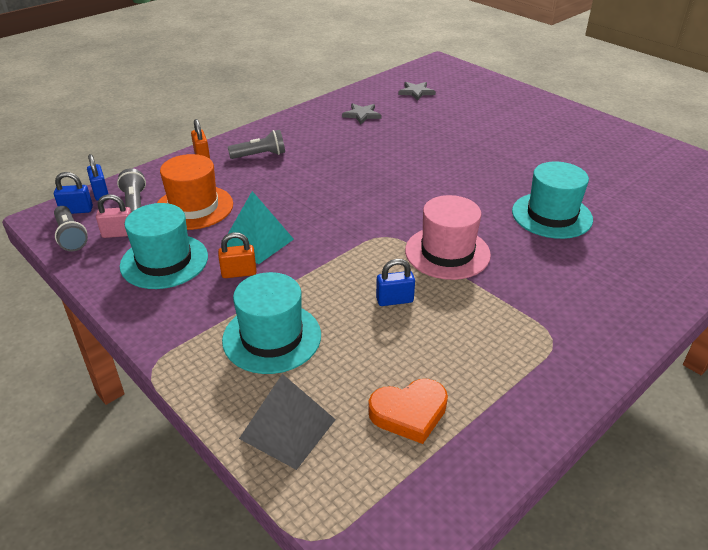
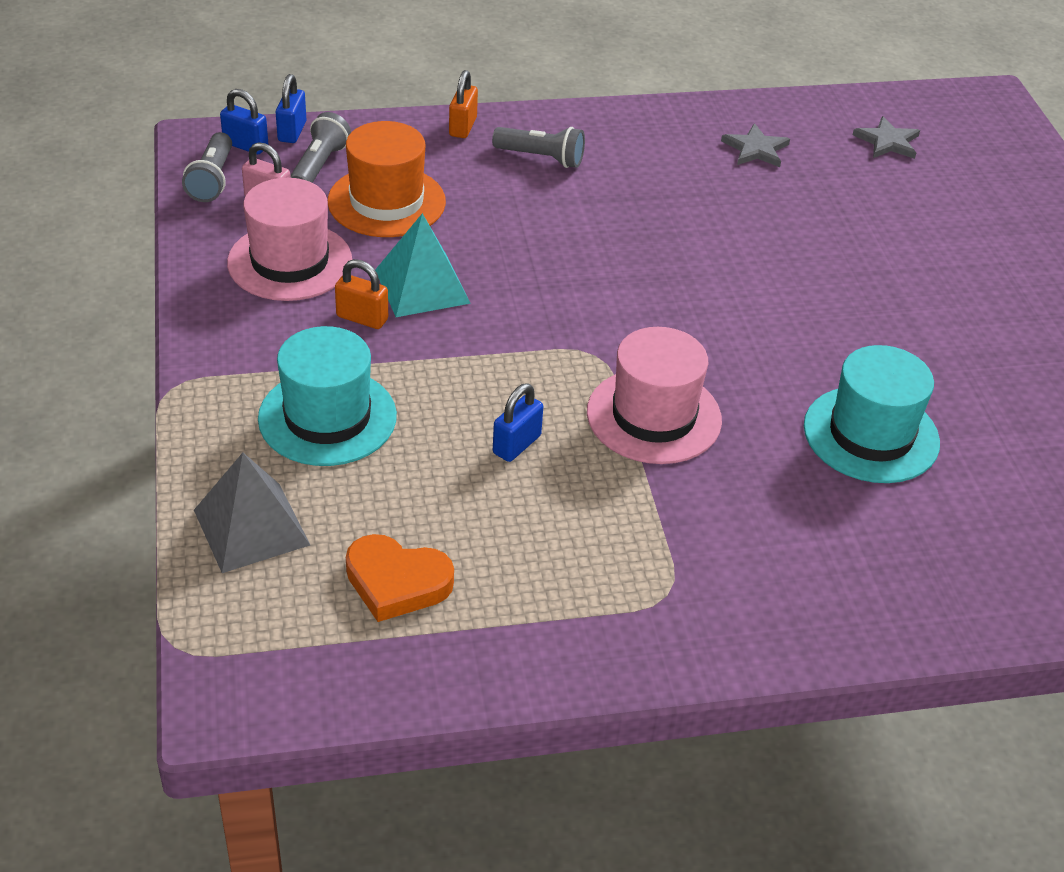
camera: 30 degrees right, 5 degrees up
turquoise hat [120,203,208,289] -> pink hat [227,178,352,301]
blue padlock [376,259,415,306] -> blue padlock turned 75 degrees counterclockwise [493,383,543,462]

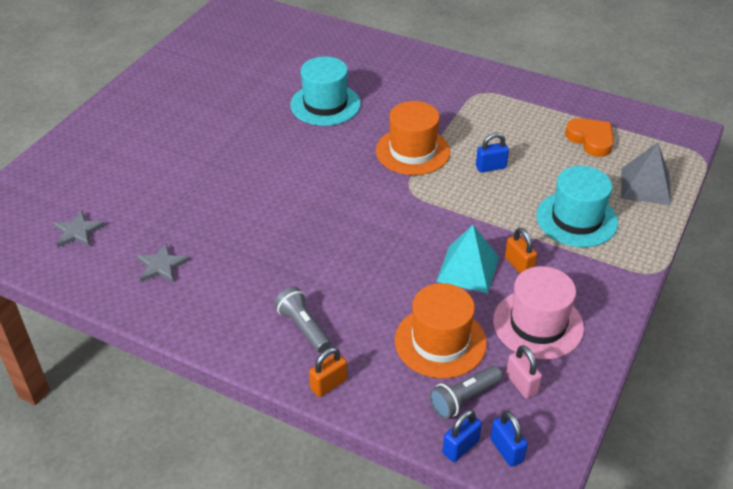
camera: 140 degrees left, 0 degrees up
grey flashlight [182,132,232,202] -> none
pink hat [587,327,722,464] -> orange hat [376,101,450,175]

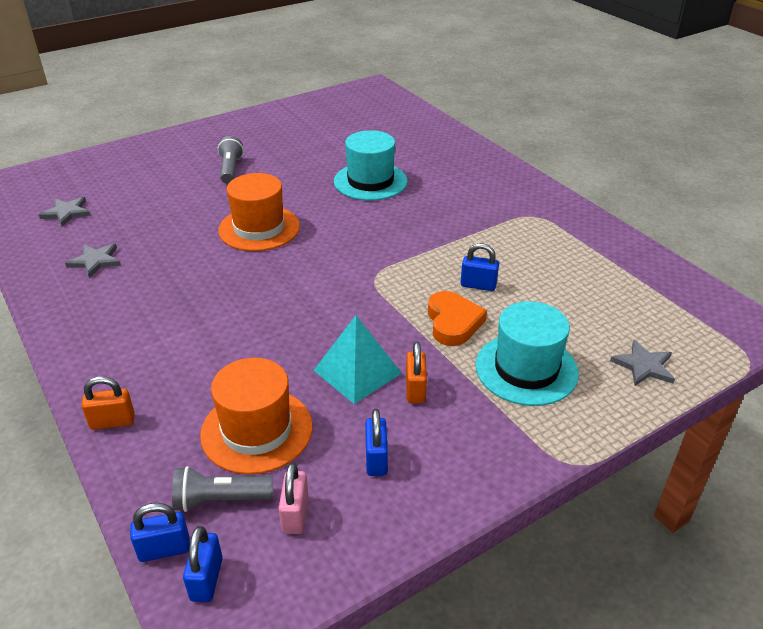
camera: 30 degrees right, 5 degrees down
grey flashlight [274,287,331,353] -> grey flashlight moved to [218,136,244,184]
orange hat [376,101,450,175] -> orange hat moved to [218,173,300,251]
pink hat [493,266,584,360] -> blue padlock [365,409,388,476]
orange heart [565,118,614,157] -> orange heart moved to [428,291,487,346]
grey pyramid [621,142,671,205] -> grey star [610,340,675,386]

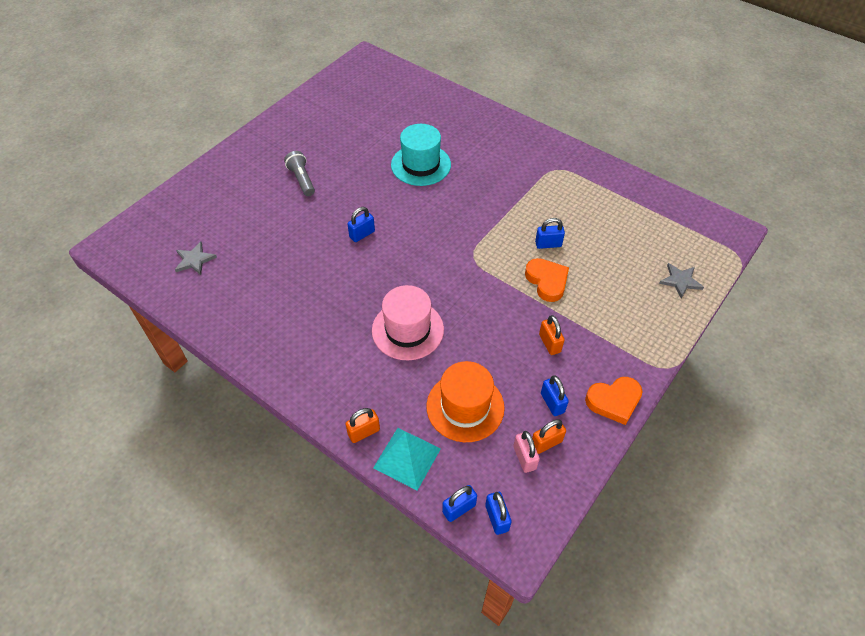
camera: 20 degrees left, 15 degrees up
grey star [65,244,121,278] -> none
grey flashlight [172,466,273,512] -> none
orange hat [218,173,300,251] -> blue padlock [348,207,375,242]
turquoise pyramid [313,315,402,404] -> turquoise pyramid moved to [373,428,441,491]
turquoise hat [475,301,579,406] -> none
none -> pink hat [372,285,444,360]
none -> orange padlock [532,419,566,454]
none -> orange heart [585,377,642,425]

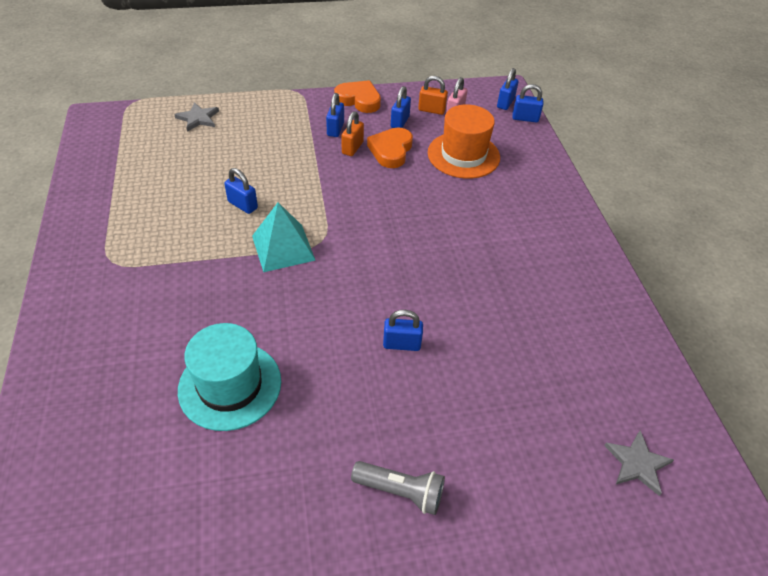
camera: 140 degrees left, 5 degrees down
grey flashlight [284,151,315,196] -> grey flashlight turned 90 degrees counterclockwise [351,461,445,515]
orange padlock [345,408,380,443] -> none
pink hat [372,285,444,360] -> none
turquoise pyramid [373,428,441,491] -> turquoise pyramid moved to [252,202,315,272]
orange heart [525,258,569,302] -> orange heart moved to [367,127,413,168]
none -> blue padlock [326,93,344,137]

